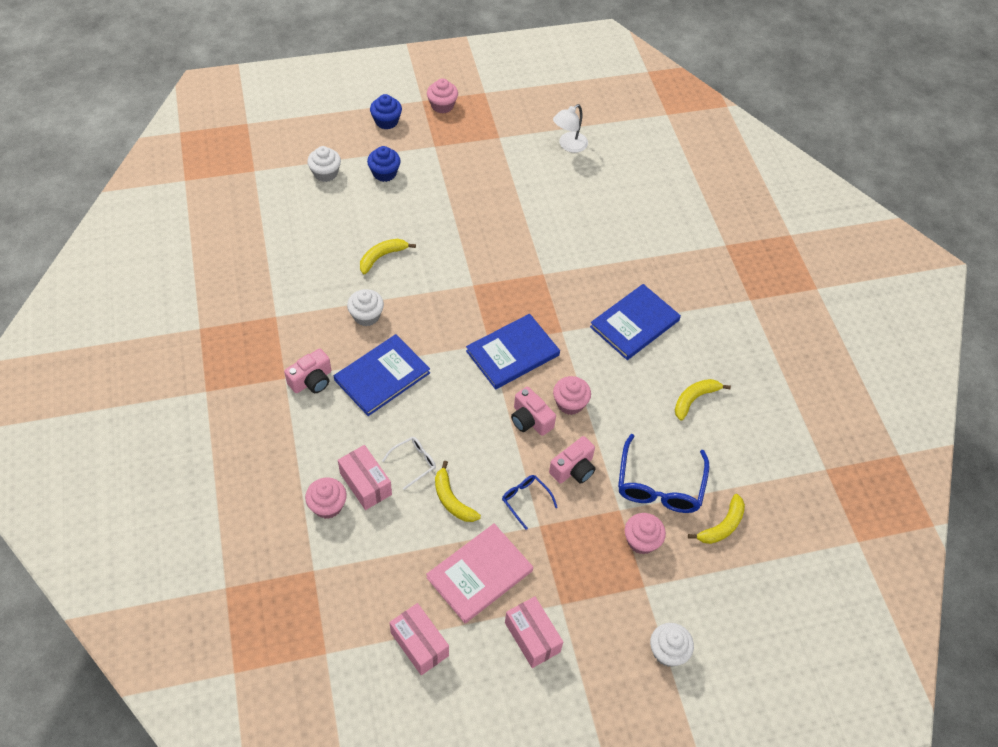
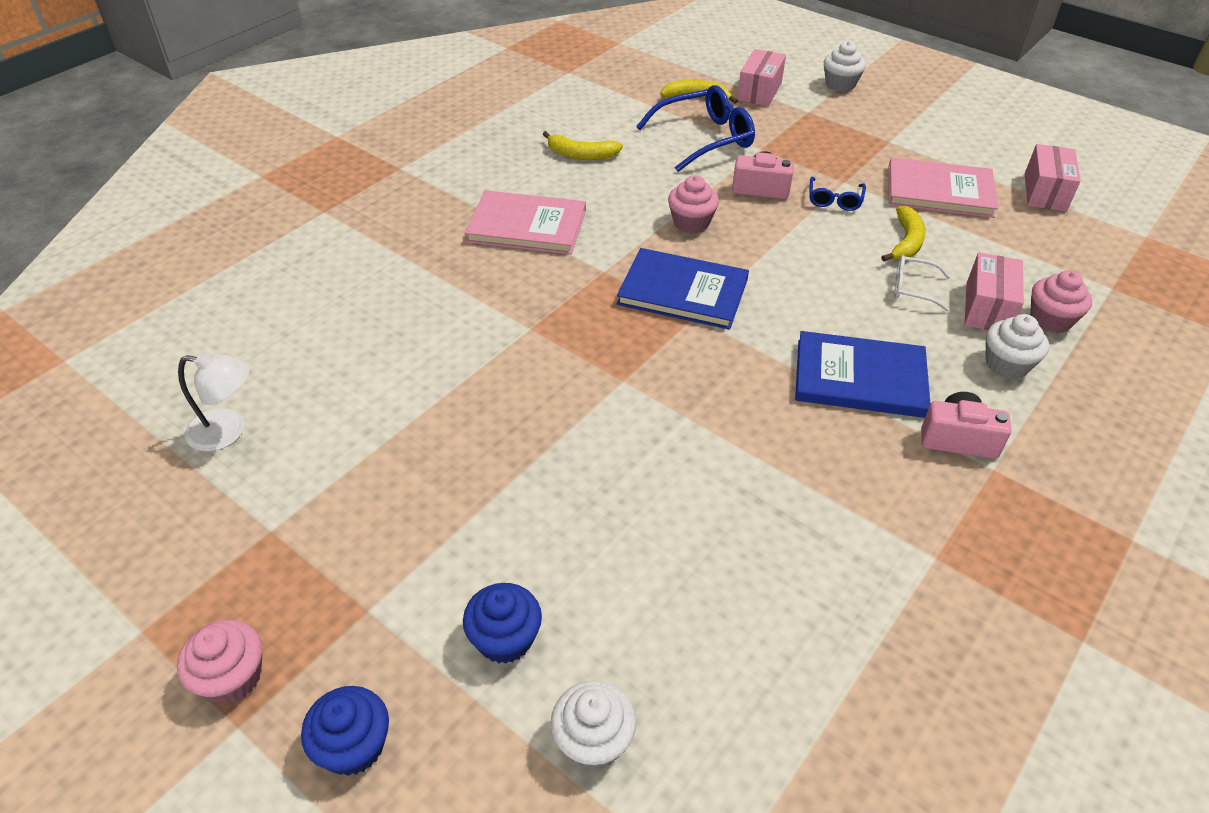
camera: 125 degrees left, 10 degrees down
white cupcake [347,289,384,326] -> white cupcake moved to [985,314,1049,379]
yellow banana [360,239,416,274] -> none
pink box [505,596,563,668] -> pink box moved to [737,49,786,106]
pink camera [511,387,556,436] -> none
blue book [590,284,681,360] -> pink book [465,190,586,254]
pink cupcake [625,513,666,554] -> none

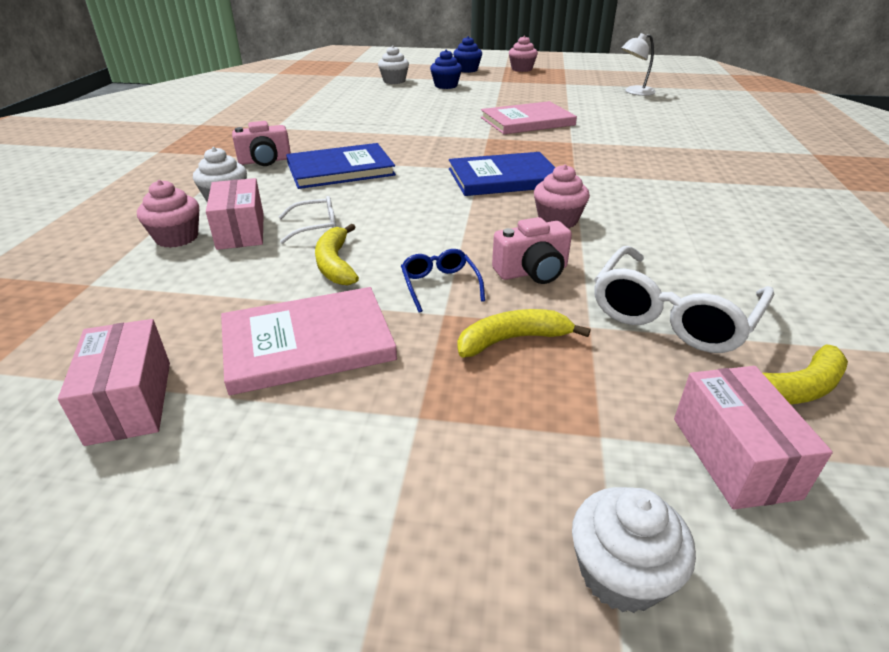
camera: 150 degrees right, 10 degrees down
pink book [465,190,586,254] -> pink book moved to [481,101,577,134]
yellow banana [543,131,623,160] -> yellow banana moved to [457,309,590,357]
blue glasses [636,85,755,172] -> white glasses [594,246,774,353]

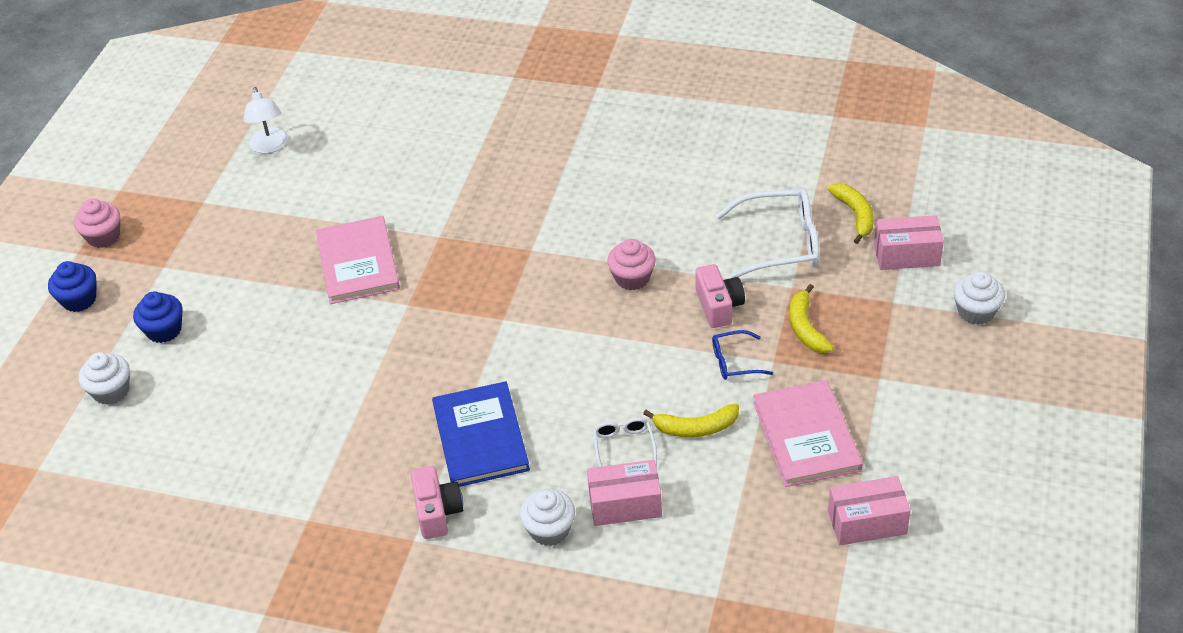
camera: 80 degrees left, 10 degrees up
pink cupcake [137,180,199,248] -> none
blue book [449,152,555,196] -> none
white glasses [594,246,774,353] -> white glasses turned 45 degrees counterclockwise [716,189,820,279]

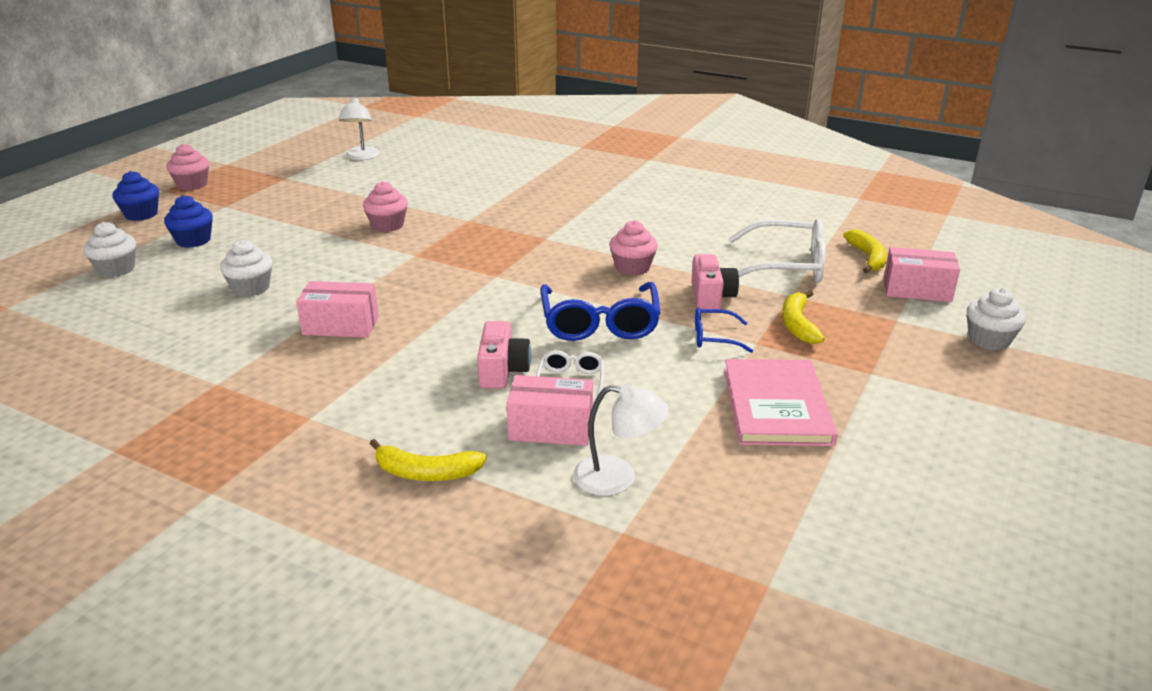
camera: 10 degrees right, 15 degrees down
pink book [316,216,400,304] -> pink cupcake [363,181,408,232]
pink camera [411,466,463,539] -> pink camera moved to [477,321,531,389]
blue book [432,381,530,487] -> none
white cupcake [520,489,575,546] -> white cupcake moved to [220,239,273,297]
yellow banana [643,404,739,437] -> yellow banana moved to [369,439,487,481]
pink box [828,476,911,545] -> pink box moved to [296,281,379,338]
none -> blue glasses [540,282,661,341]
none -> white lamp [573,383,669,496]

